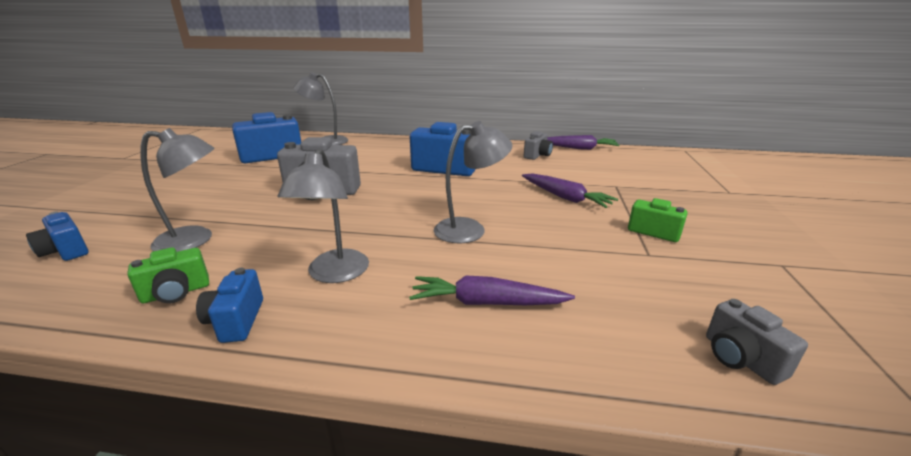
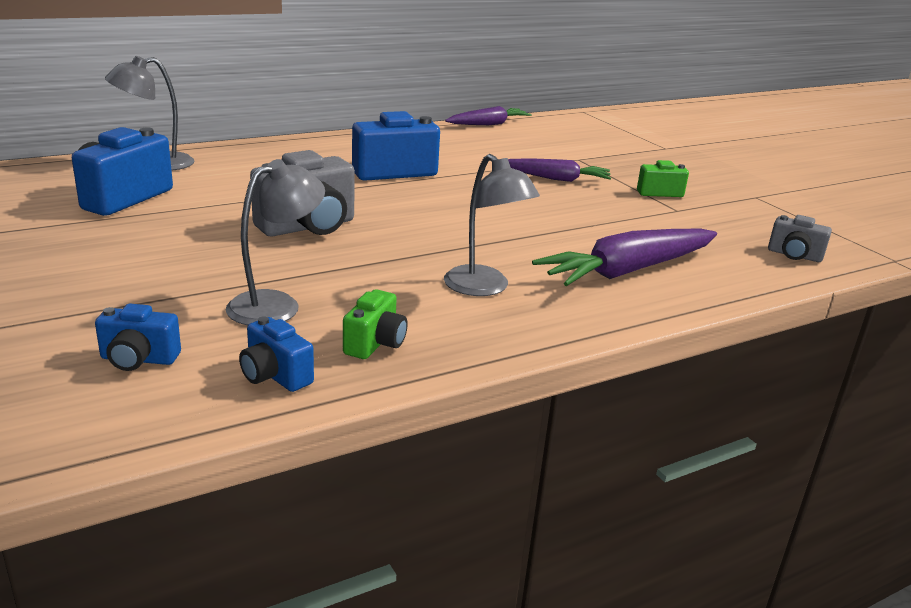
camera: 40 degrees left, 0 degrees up
blue camera [196,268,263,343] -> blue camera moved to [239,316,314,392]
purple carrot [409,275,575,305] -> purple carrot [532,229,717,286], size x1.56
grey lamp [434,121,512,243] -> none
grey camera [524,131,553,160] -> none

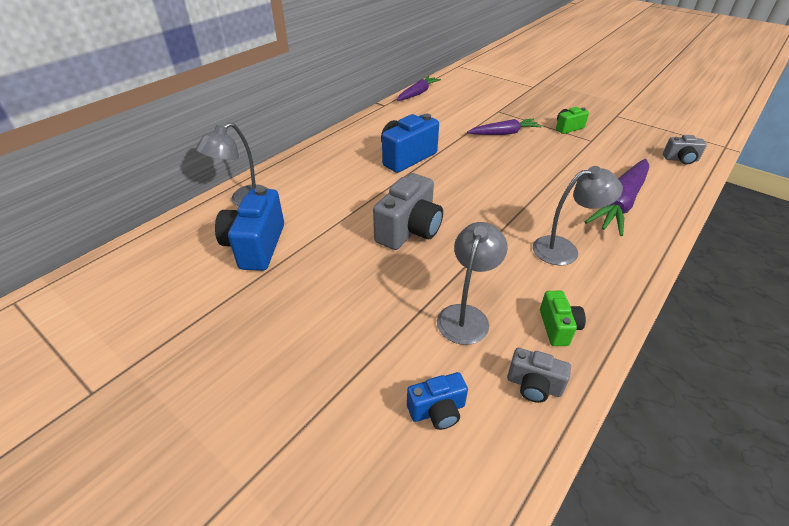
camera: 20 degrees left, 15 degrees up
blue camera [239,316,314,392] -> grey camera [507,348,571,403]
grey lamp [444,154,540,296] -> grey lamp turned 45 degrees counterclockwise [533,166,623,266]

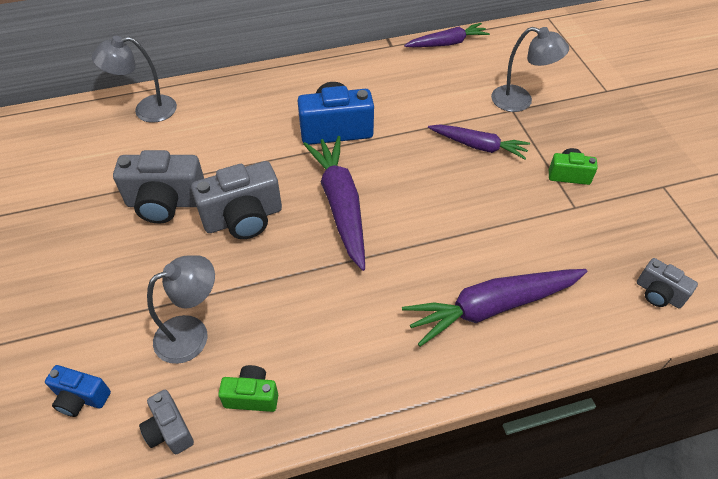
camera: 35 degrees right, 10 degrees up
blue camera [215,186,284,271] -> none
grey lamp [533,166,623,266] -> grey lamp moved to [491,27,569,112]
green camera [540,291,586,346] -> green camera turned 120 degrees counterclockwise [218,365,278,412]
none -> grey camera [113,150,204,223]
none -> purple carrot [303,136,365,271]

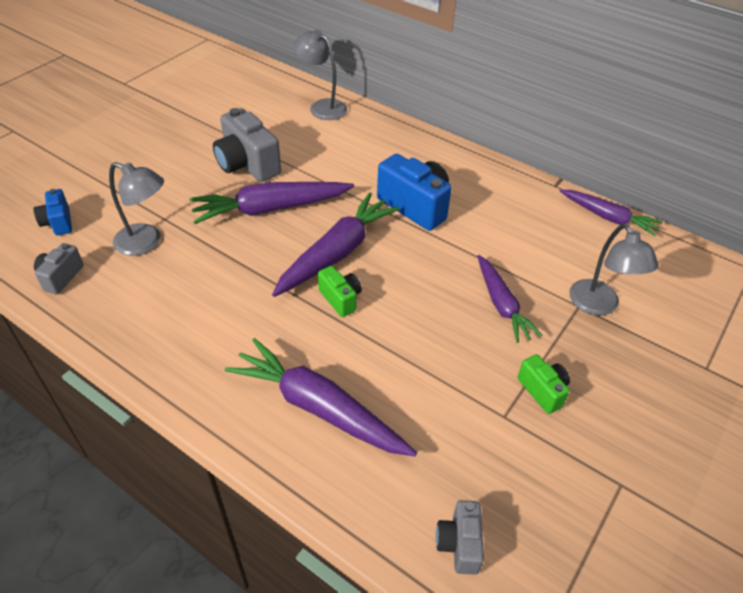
camera: 50 degrees right, 5 degrees down
grey camera [191,161,282,239] -> purple carrot [190,182,354,224]
green camera [218,365,278,412] -> green camera moved to [318,266,362,317]

